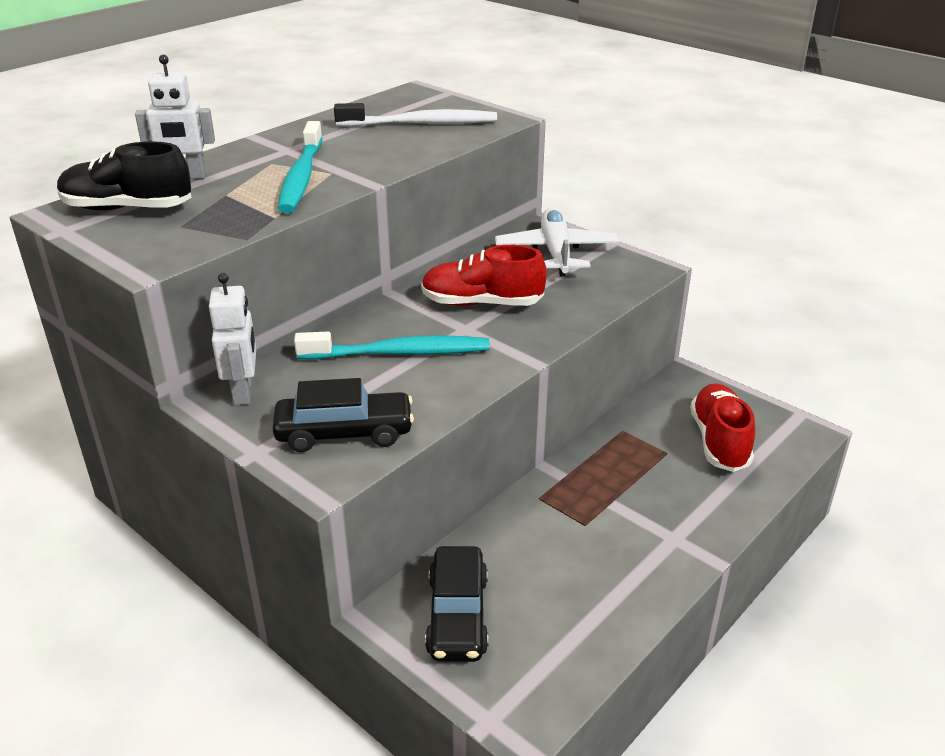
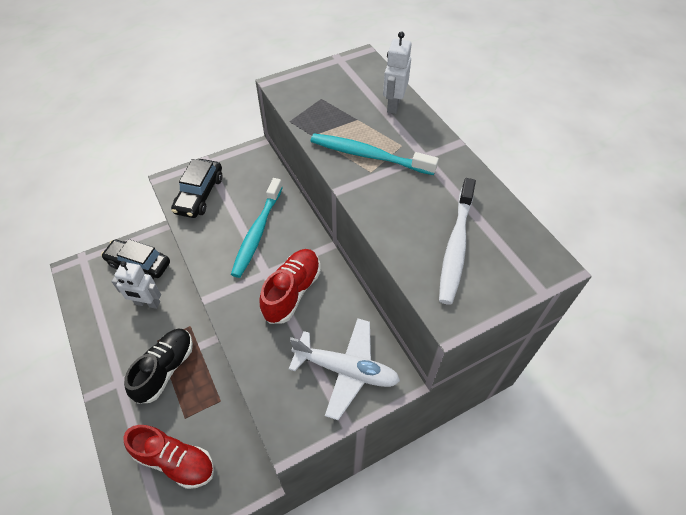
camera: 110 degrees right, 20 degrees up
black shoe [57,141,191,210] -> black shoe moved to [124,328,193,404]
white robot [209,273,256,405] -> white robot moved to [111,261,161,309]

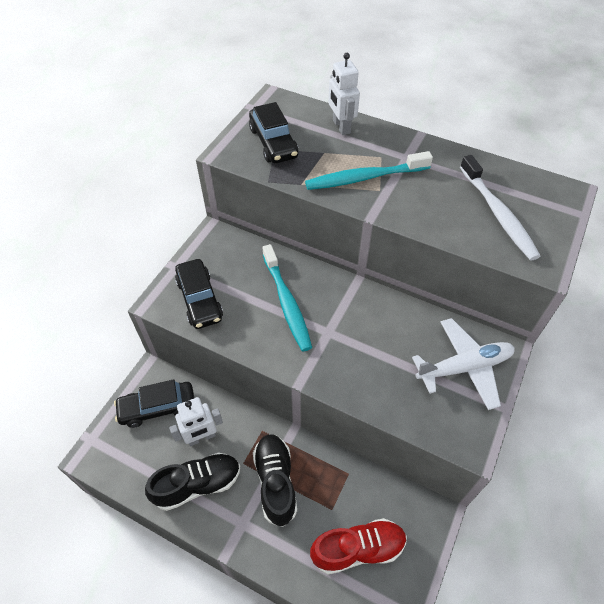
camera: 35 degrees left, 0 degrees up
red shoe [259,249,320,324] -> none
none -> black shoe [145,452,240,511]
none -> black car [249,102,298,163]

